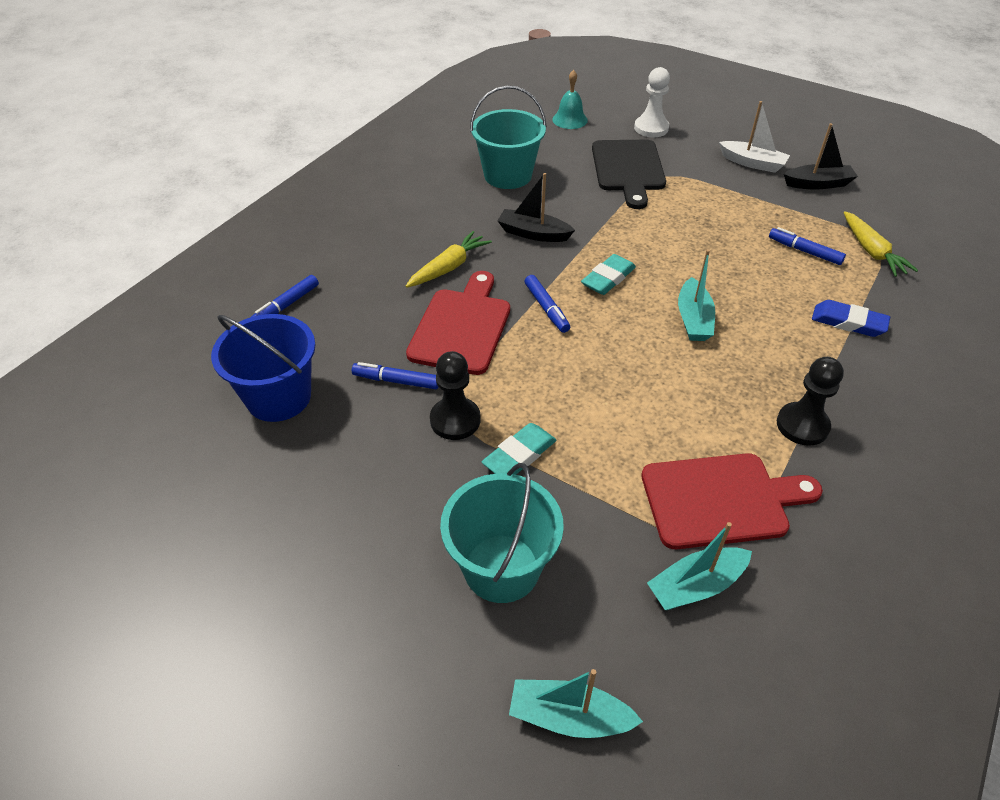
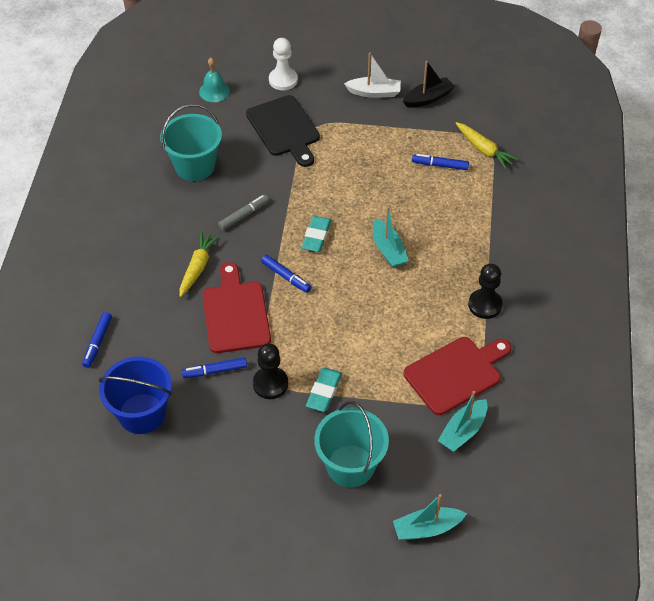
camera: 25 degrees left, 5 degrees up
black boat [498,173,575,242] -> grey marker [218,195,269,230]
blue eraser [812,300,890,337] -> none

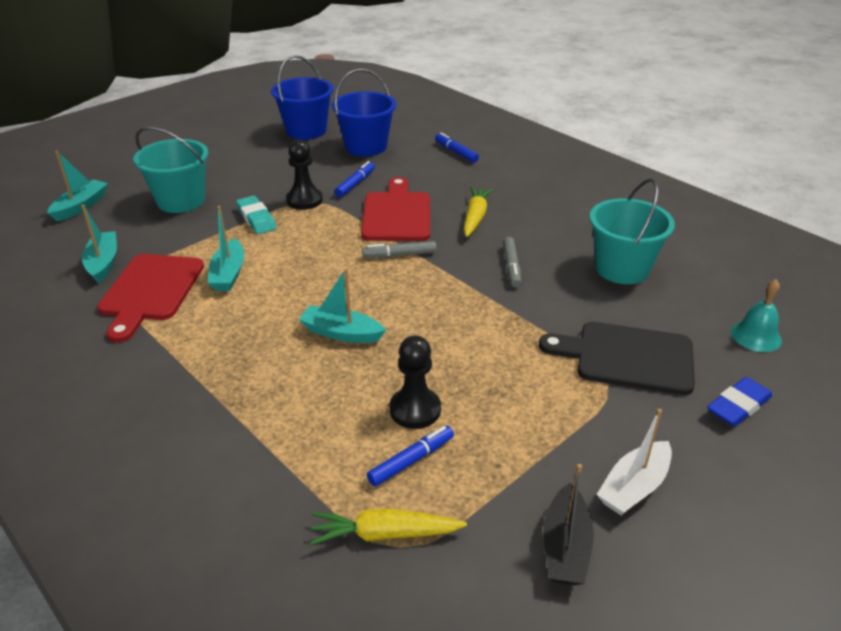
camera: 130 degrees right, 15 degrees down
yellow carrot [179,231,220,297] -> yellow carrot turned 135 degrees counterclockwise [464,187,493,237]
red cutting board [202,262,271,353] -> red cutting board turned 120 degrees counterclockwise [361,177,430,241]
blue marker [261,255,311,293] -> grey marker [362,241,436,258]
white pawn [269,38,298,90] -> blue eraser [707,377,773,427]
turquoise eraser [301,216,331,252] -> none
black pawn [468,264,503,319] -> black pawn moved to [390,335,441,429]
none -> turquoise boat [208,206,244,291]
none -> blue bucket [271,55,333,140]

